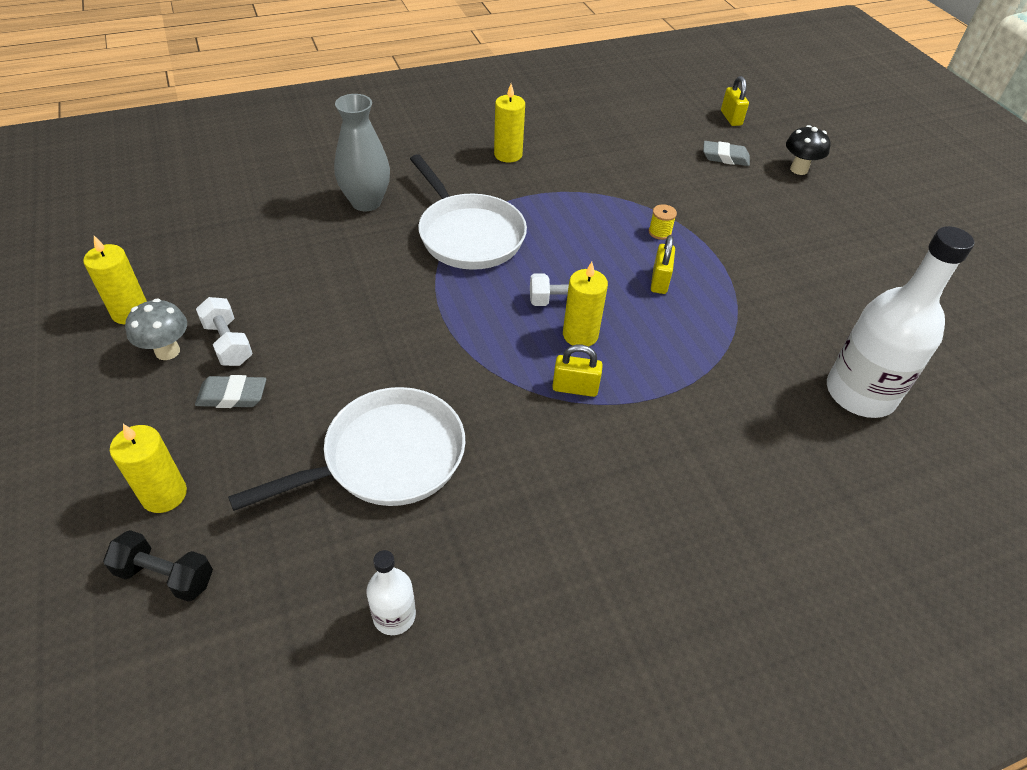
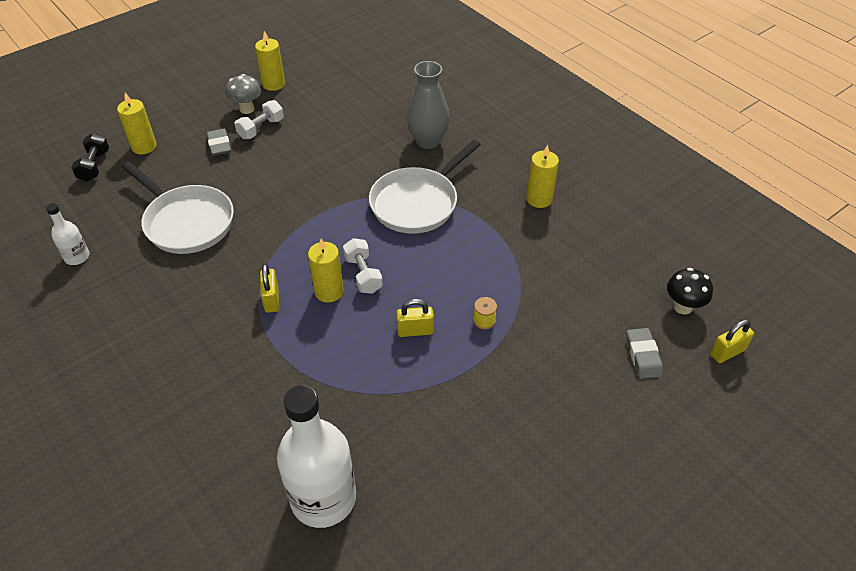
camera: 75 degrees right, 0 degrees up
black mushroom [786,125,831,175] -> black mushroom moved to [667,268,713,315]

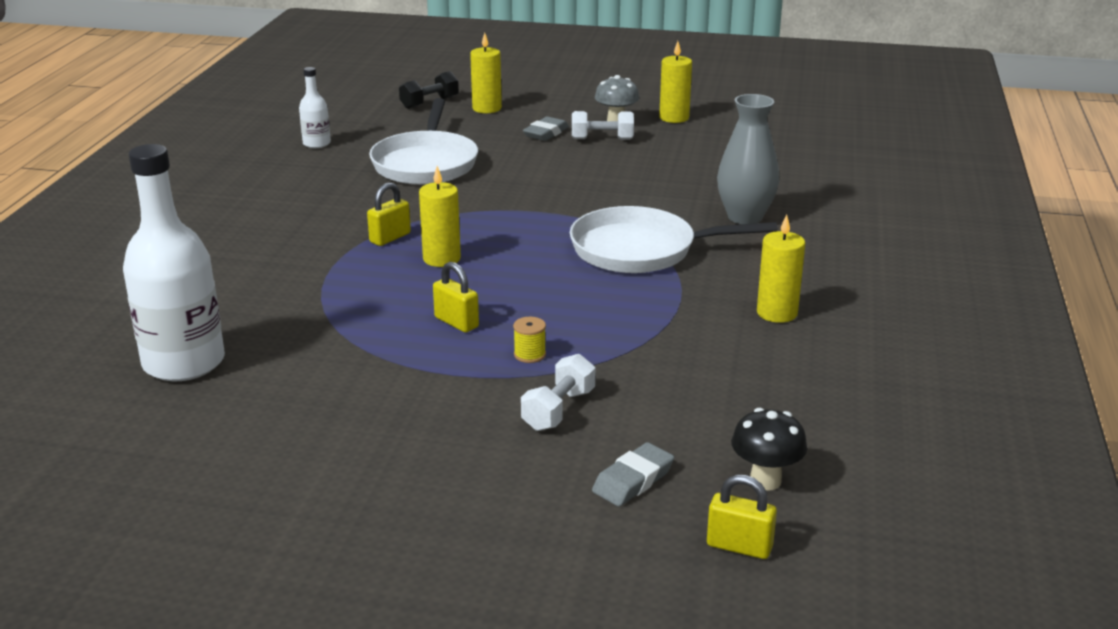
camera: 50 degrees right, 20 degrees down
white dumbbell [343,238,383,294] -> white dumbbell moved to [521,354,595,431]

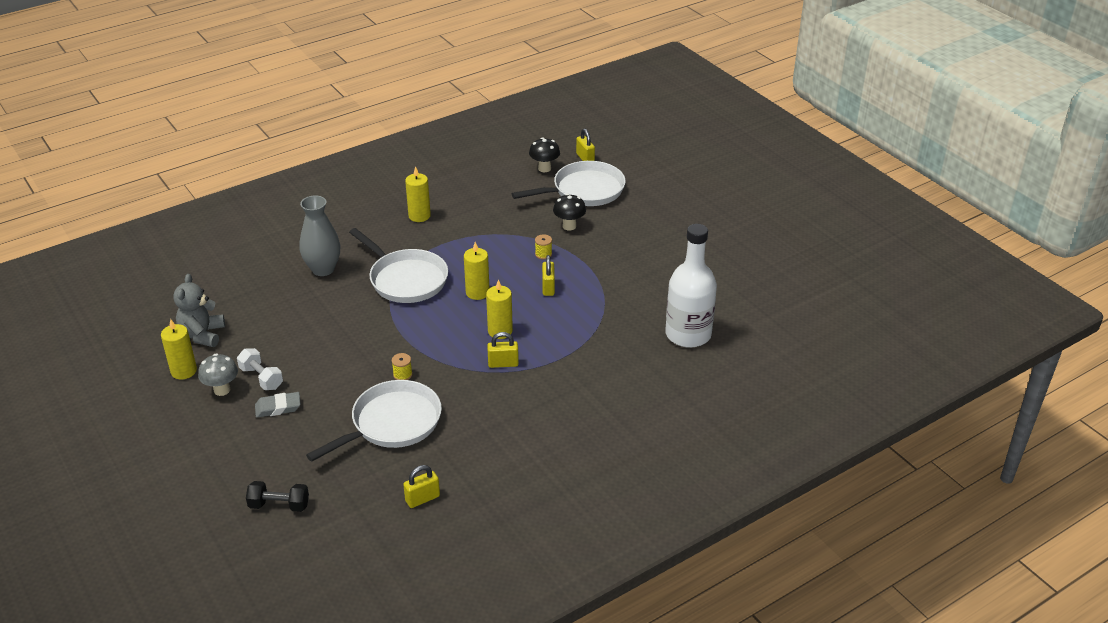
camera: 135 degrees left, 10 degrees up
white bottle [299,67,331,148] -> yellow padlock [403,465,440,508]
yellow candle [470,33,502,113] -> yellow candle moved to [464,242,489,300]
white dumbbell [521,354,595,431] -> black mushroom [553,194,586,230]
grey eraser [592,442,674,506] -> white pan [512,161,626,206]
none -> grey teddy bear [173,274,225,347]
none -> yellow spool [392,353,412,380]

